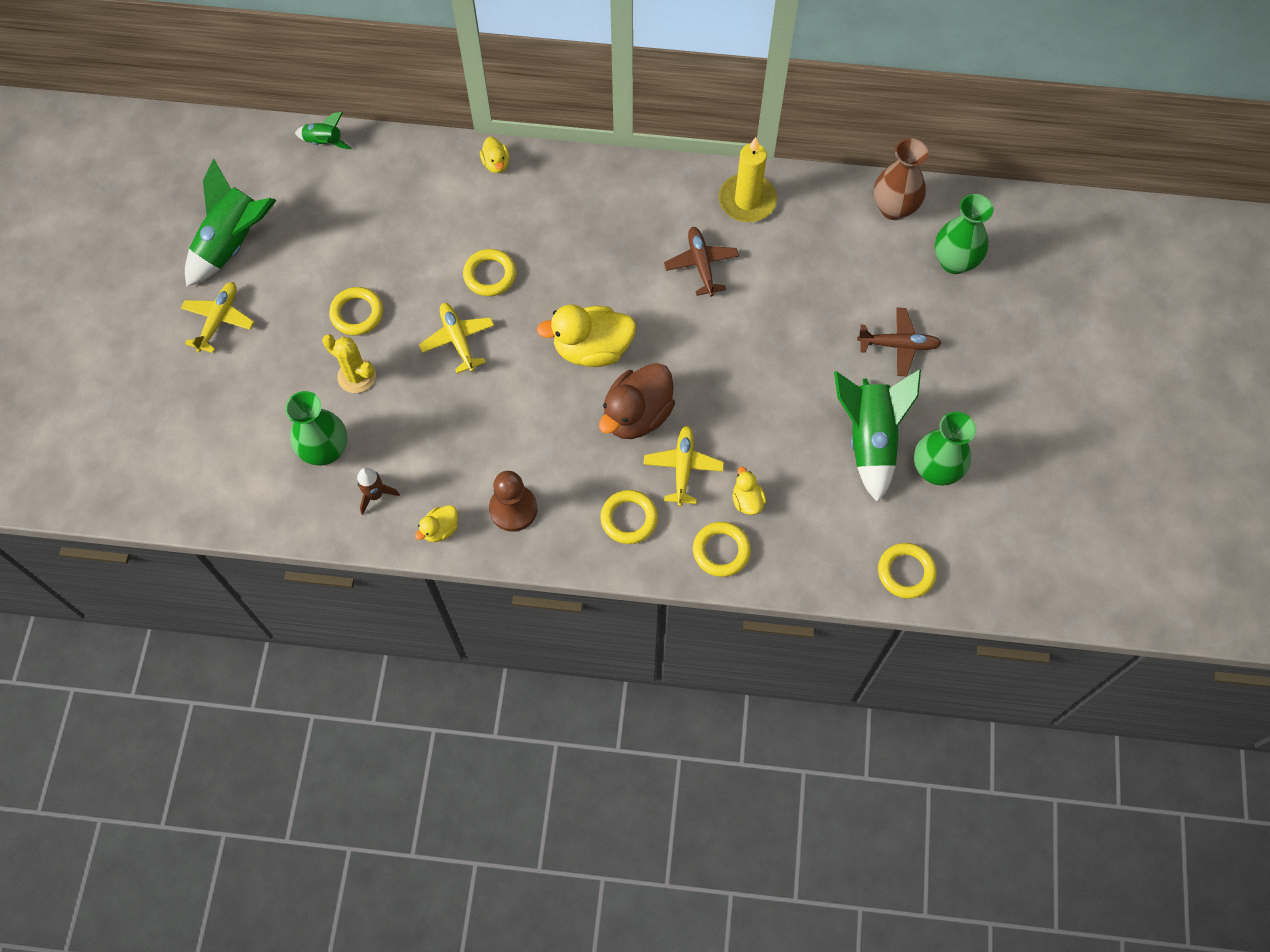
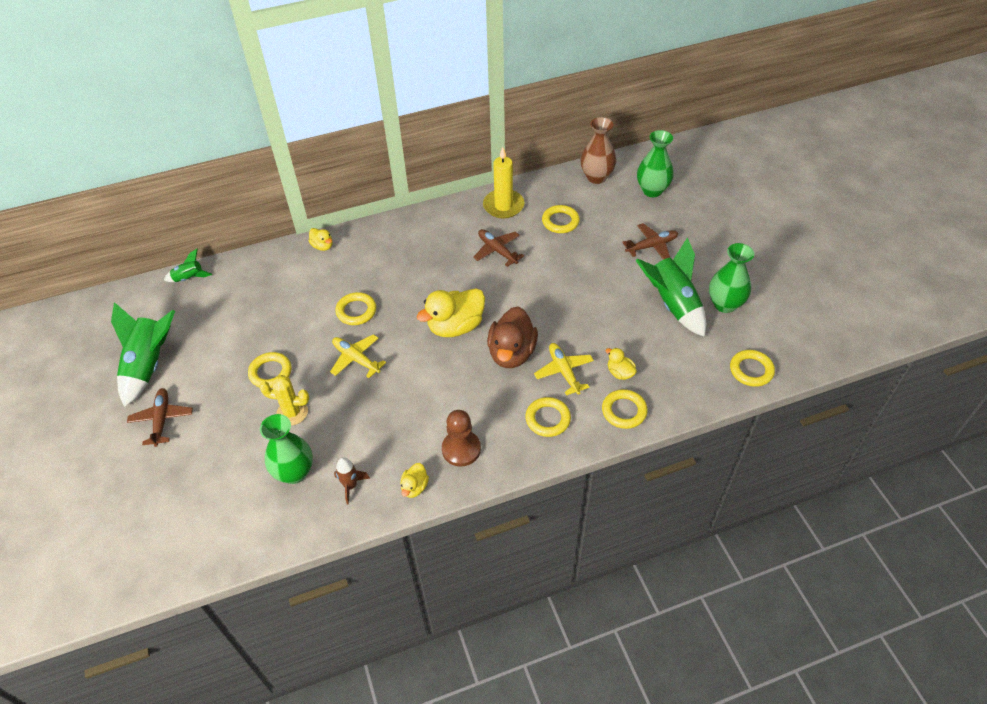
camera: 25 degrees left, 15 degrees down
yellow plane [181,282,254,353] -> brown plane [127,388,193,447]
none -> yellow ring [542,205,580,233]

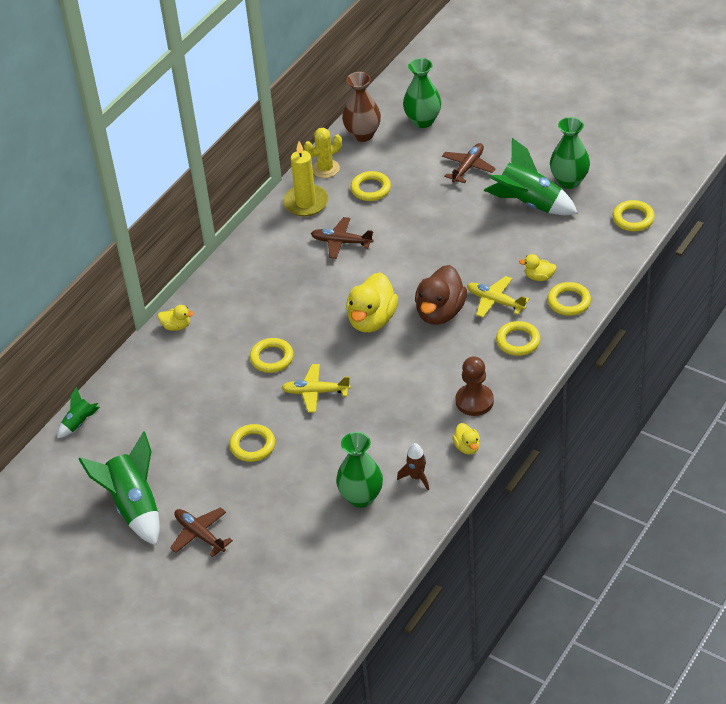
camera: 35 degrees left, 5 degrees down
yellow cactus [259,375,309,426] -> yellow cactus moved to [304,128,342,178]
brown duck [487,306,538,368] -> brown duck turned 45 degrees clockwise [415,265,467,325]

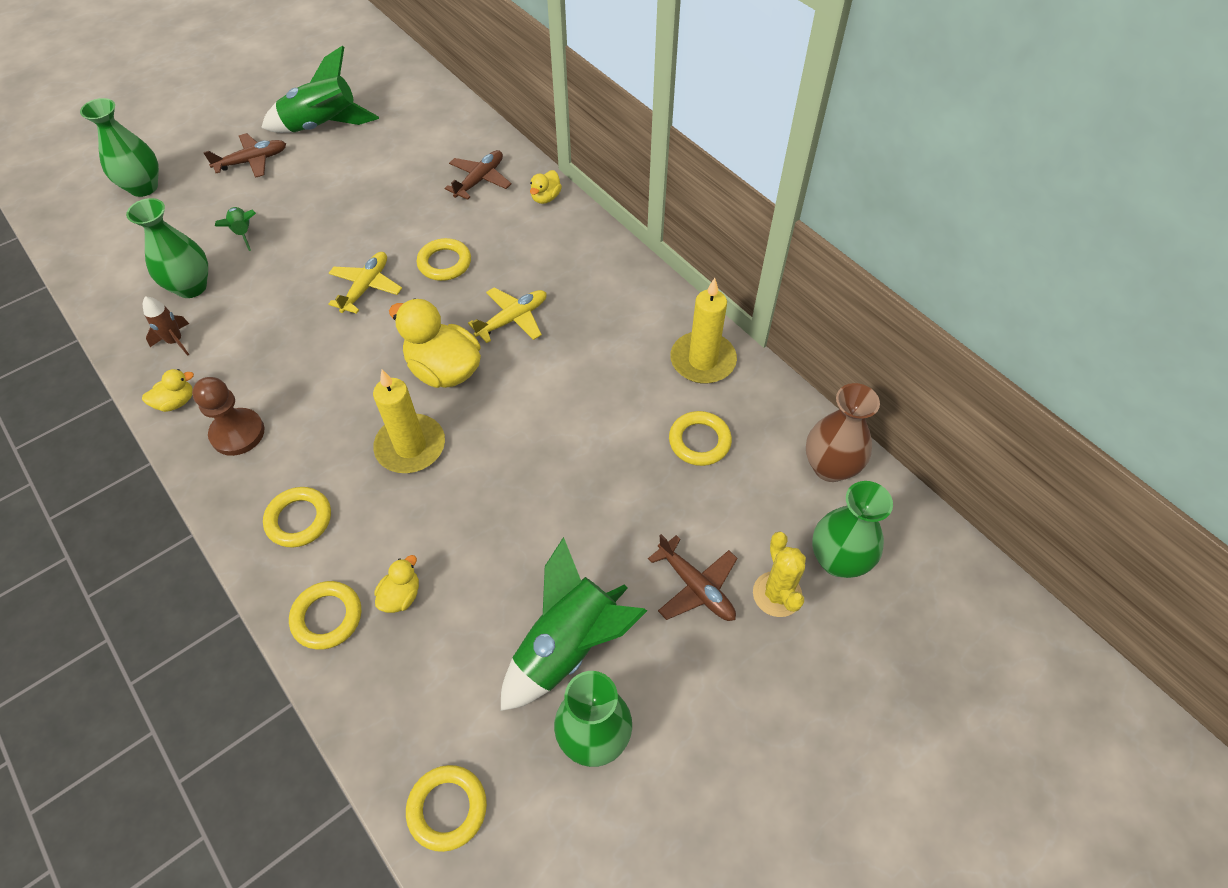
camera: 105 degrees right, 10 degrees up
green rocket [57,387,100,438] -> green rocket moved to [215,207,256,251]
yellow ring [229,424,275,462] -> none
yellow cactus [304,128,342,178] -> yellow cactus moved to [753,532,806,617]
brown plane [311,217,373,259] -> brown plane moved to [445,150,511,200]
brown duck [415,265,467,325] -> yellow candle [373,370,445,473]
yellow duck [453,423,480,455] -> yellow duck turned 150 degrees clockwise [142,369,194,412]
yellow plane [467,276,529,318] -> yellow plane moved to [468,287,547,343]
none -> green vase [80,98,159,197]

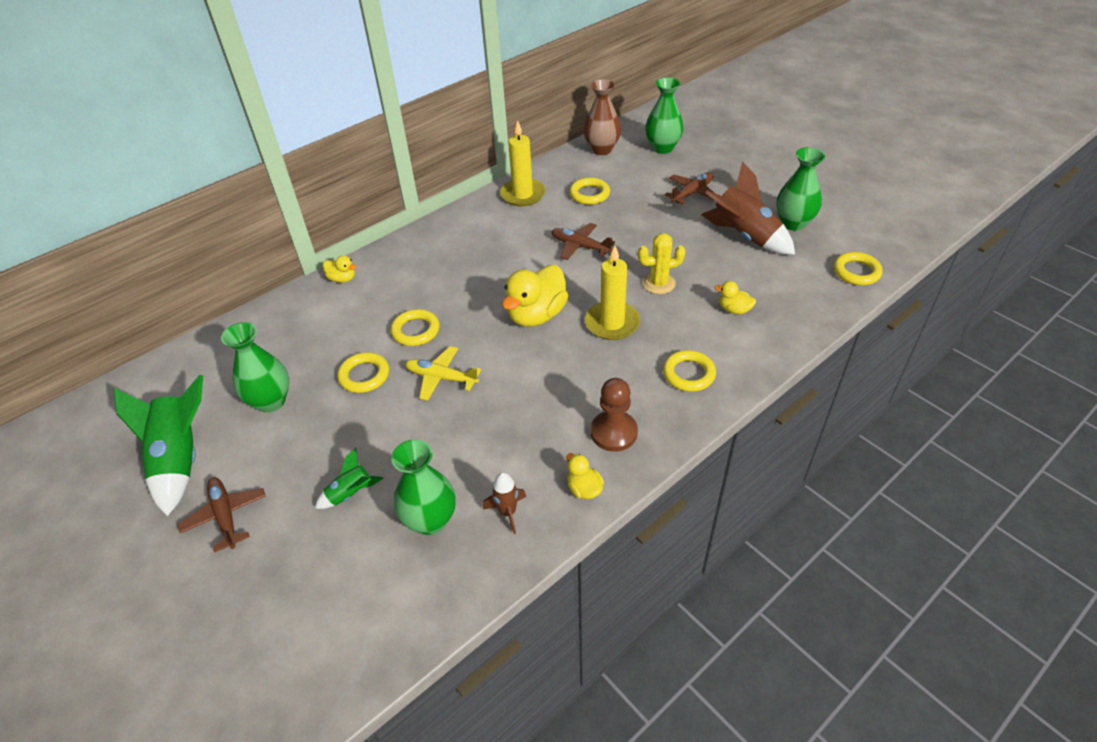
camera: 90 degrees left, 10 degrees down
green vase [80,98,159,197] -> green vase moved to [221,322,289,413]
yellow ring [289,581,361,650] -> yellow ring moved to [337,352,389,393]
brown plane [445,150,511,200] -> brown plane moved to [551,223,615,260]
yellow plane [468,287,547,343] -> none
green rocket [501,537,647,711] -> brown rocket [701,161,795,254]
yellow cactus [753,532,806,617] -> yellow cactus moved to [638,233,686,294]

